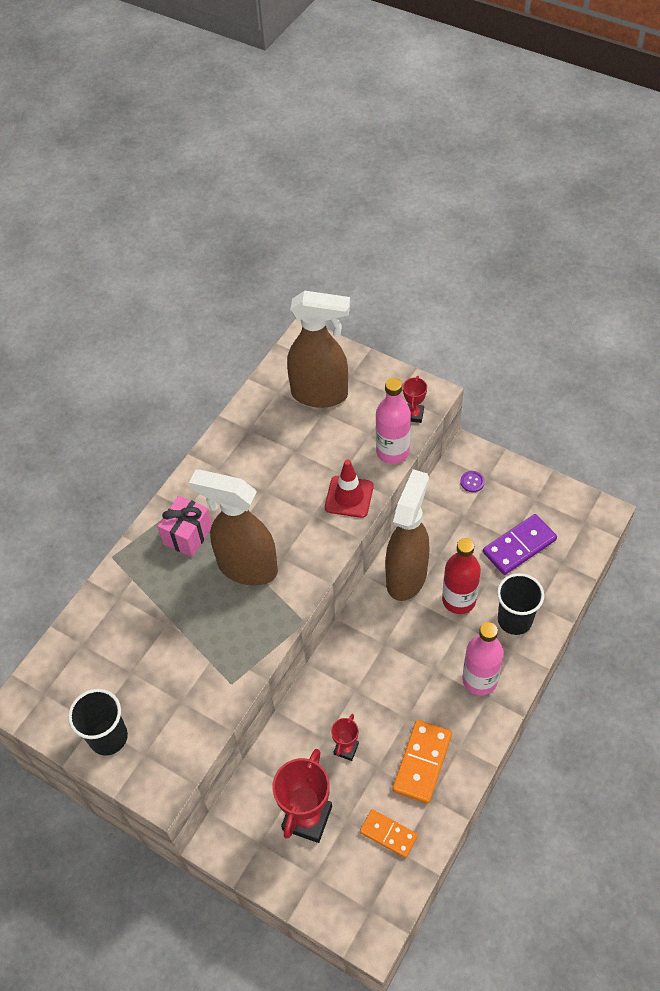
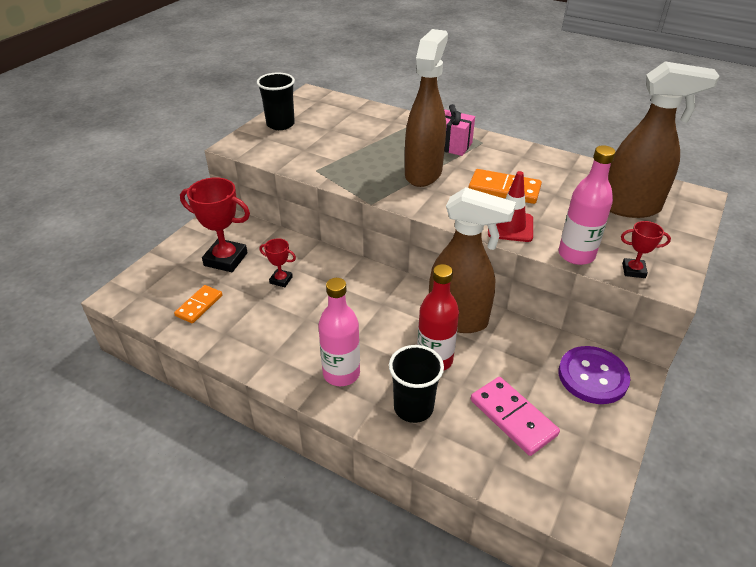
camera: 85 degrees right, 15 degrees down
brown spray bottle [287,290,350,408] -> brown spray bottle turned 90 degrees counterclockwise [608,61,719,218]
orange domino [392,720,452,804] -> orange domino moved to [468,169,542,204]
purple button [460,471,485,492] -> purple button [558,346,630,404], size x2.39
purple domino [483,514,557,575] -> pink domino [471,377,560,456]

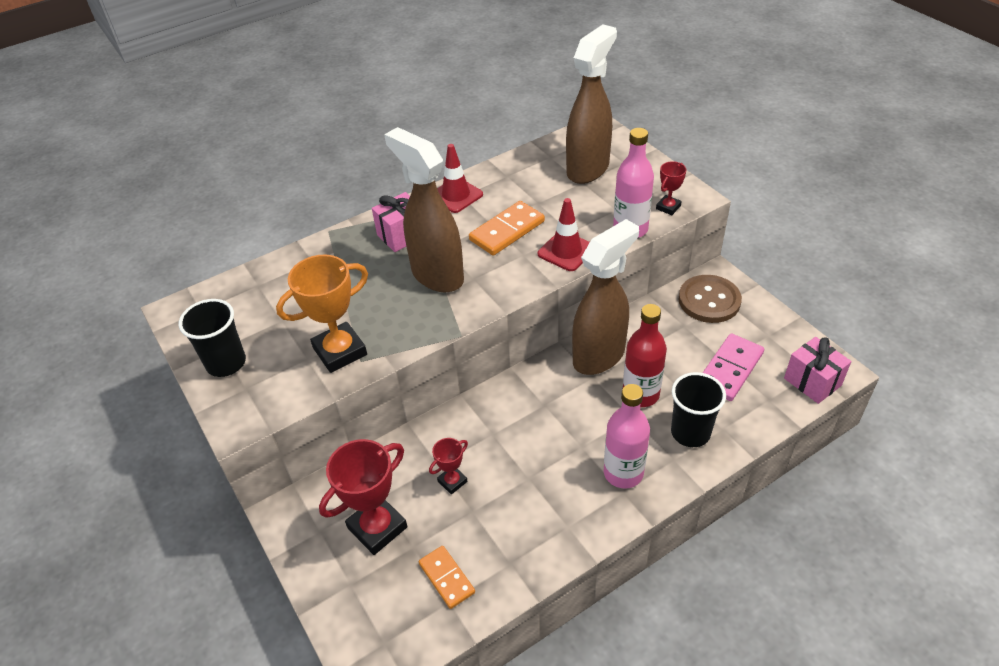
camera: 60 degrees left, 5 degrees up
pink domino [471,377,560,456] -> pink domino turned 45 degrees counterclockwise [703,333,764,401]
purple button [558,346,630,404] -> brown button [678,275,742,323]
none -> orange trophy [276,255,368,373]
none -> red traffic cone [437,144,483,213]
none -> pink gift [784,337,851,404]

